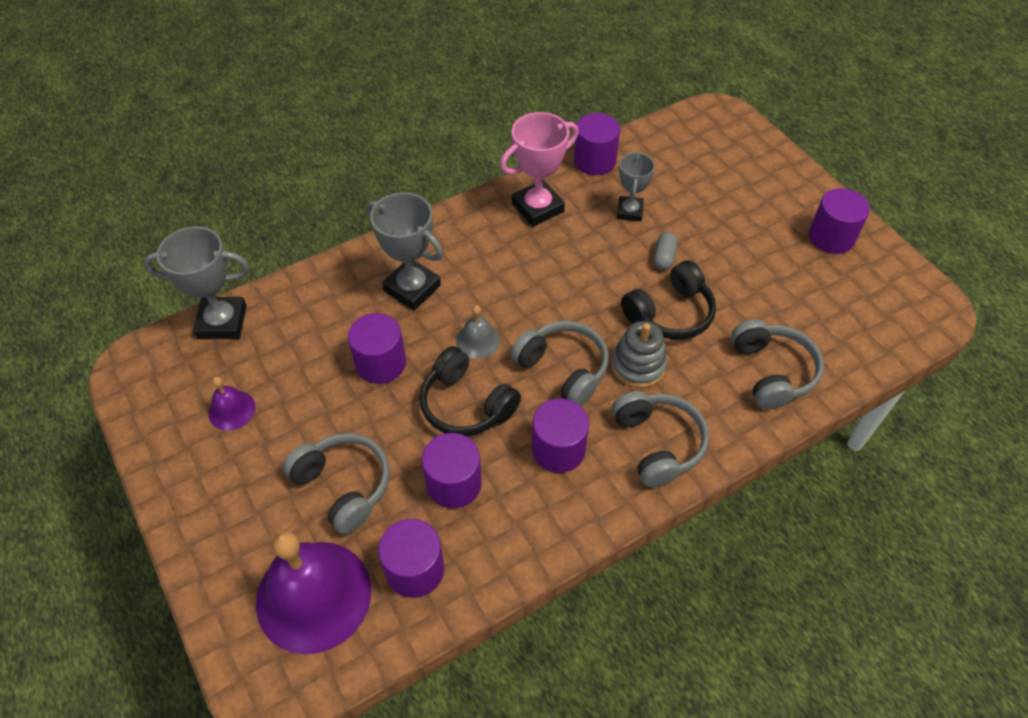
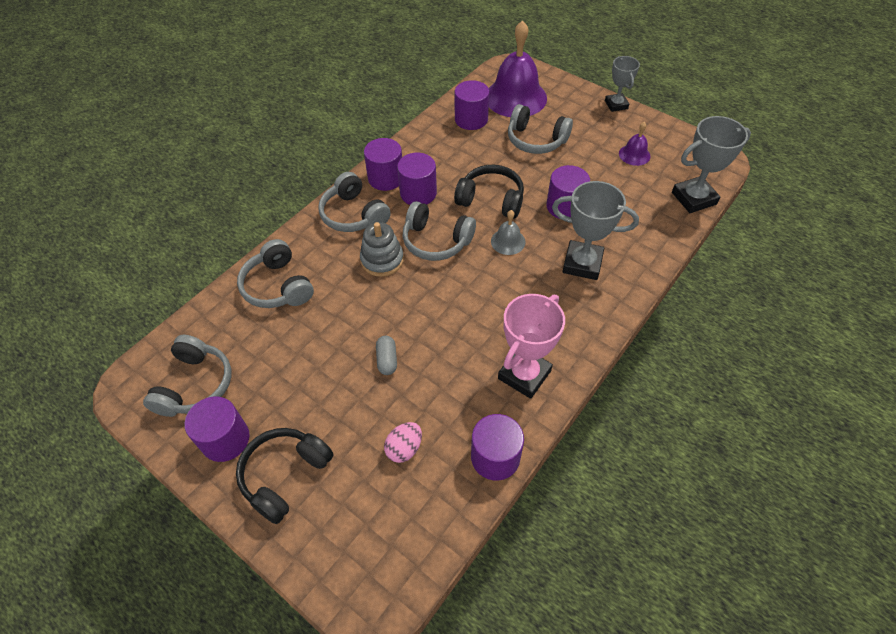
camera: 160 degrees right, 0 degrees up
purple cylinder [422,433,482,508] -> purple cylinder moved to [364,138,402,191]
grey trophy [617,151,655,221] -> grey trophy moved to [605,56,640,112]
black headphones [621,260,716,340] -> black headphones moved to [236,428,334,524]
none -> grey headphones [143,335,231,417]
none -> pink egg [384,422,422,463]

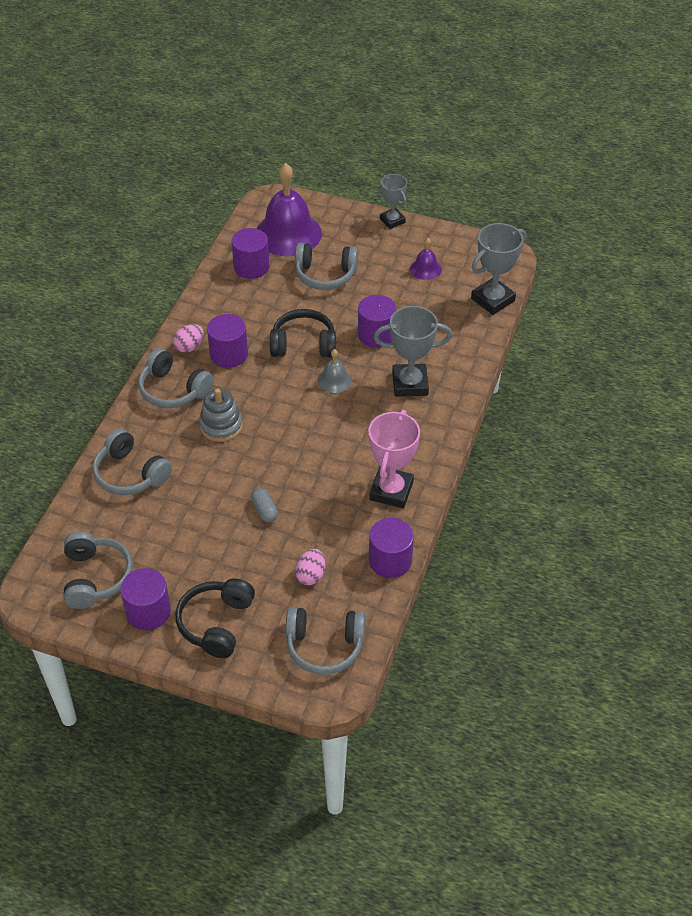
camera: 20 degrees left, 5 degrees down
purple cylinder [364,138,402,191] -> pink egg [173,324,204,353]
grey headphones [403,201,476,261] -> grey headphones moved to [286,607,365,675]

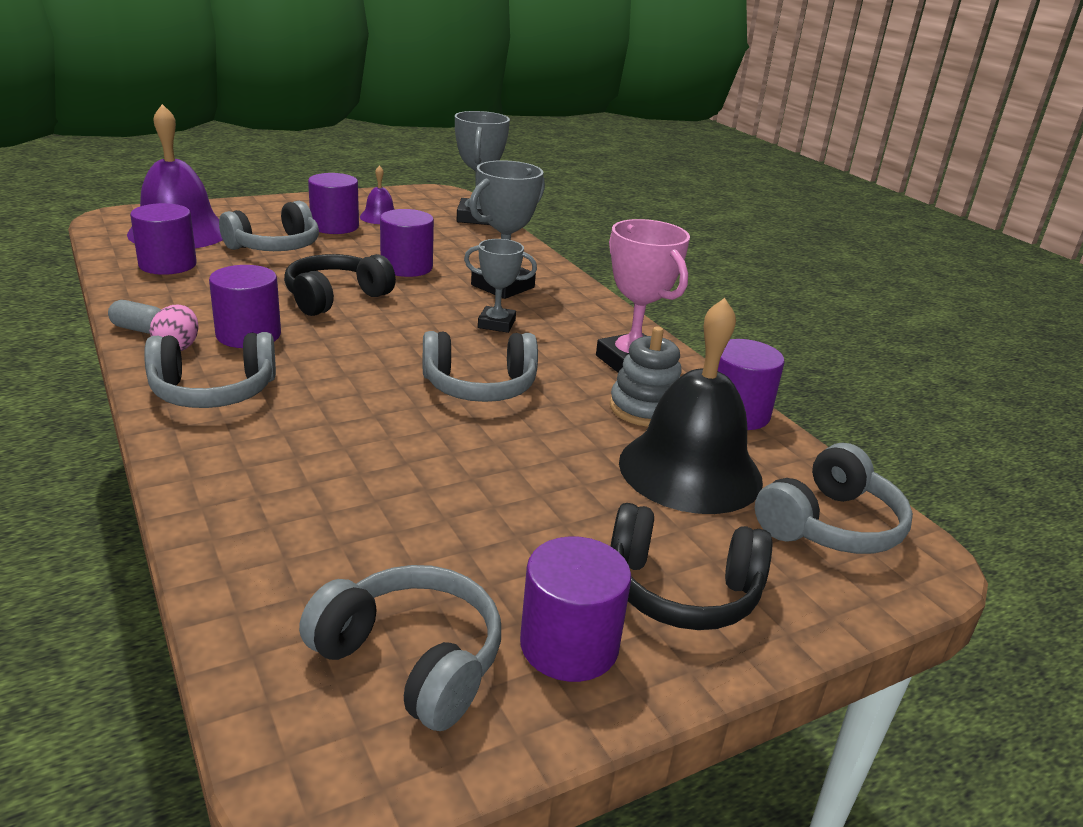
camera: 50 degrees left, 20 degrees down
grey headphones [92,429,172,495] -> grey headphones moved to [423,331,538,402]
black headphones [175,578,255,658] -> black headphones turned 45 degrees counterclockwise [611,503,772,630]
grey stacking toy [199,388,243,442] -> grey stacking toy moved to [610,327,682,427]
grey capsule [251,488,278,522] -> grey capsule moved to [108,300,161,334]
pink egg [295,549,325,585] -> black bell [619,298,763,514]
grey bell [318,349,352,393] -> none
grey trophy [380,174,407,229] -> grey trophy moved to [464,239,537,333]
none -> purple cylinder [308,173,359,234]

